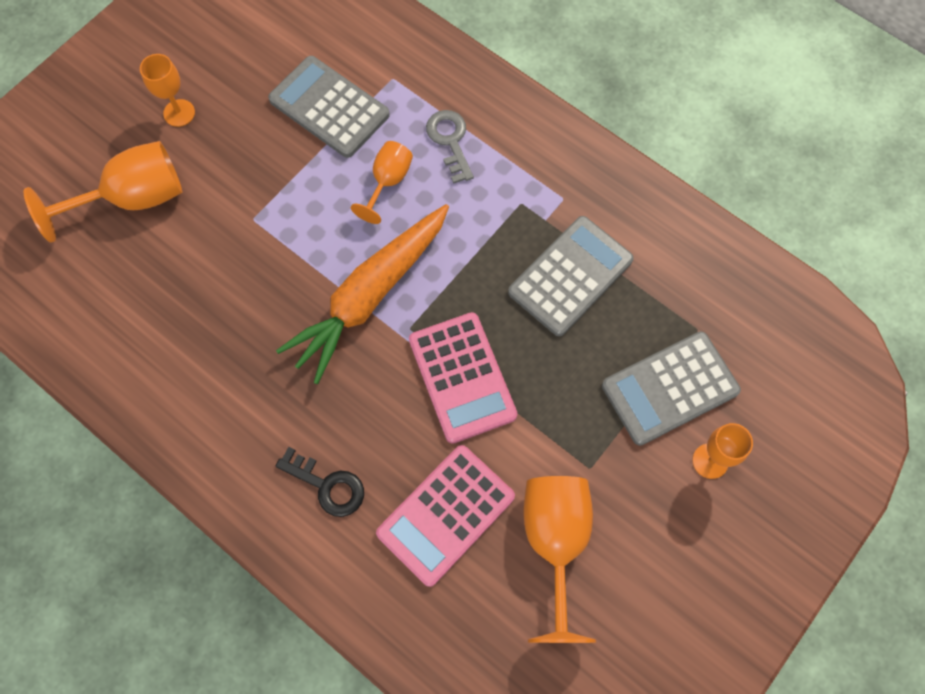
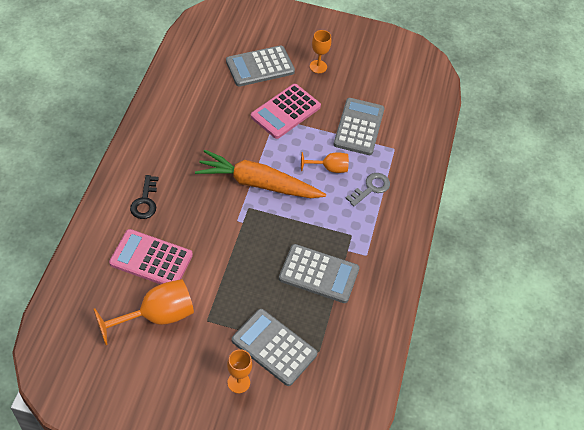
camera: 60 degrees right, 15 degrees down
orange goblet [24,141,182,243] -> grey calculator [226,45,295,87]
pink calculator [409,312,518,444] -> pink calculator moved to [251,84,321,139]

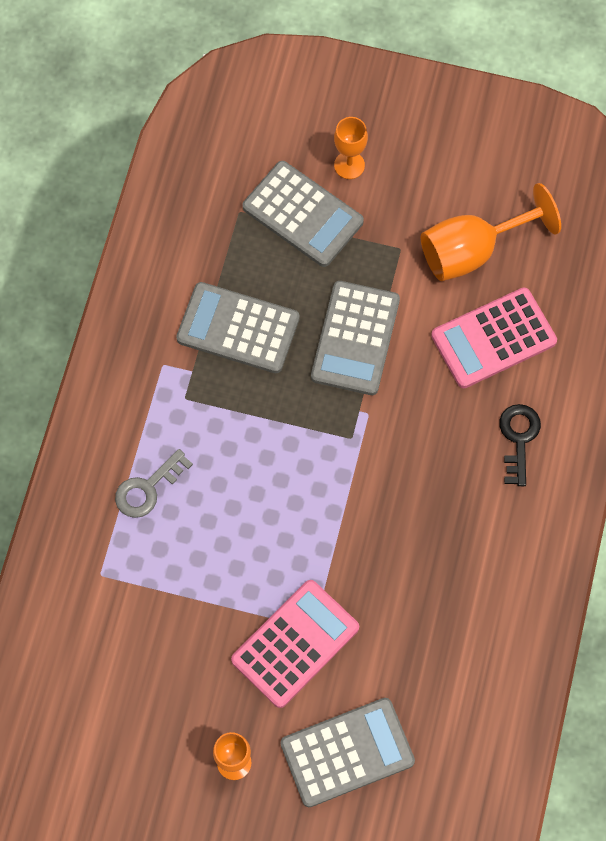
camera: 175 degrees left, 15 degrees up
pink calculator [109,229,193,284] -> pink calculator turned 135 degrees clockwise [431,287,557,388]
orange carrot [195,150,326,198] -> none
orange goblet [301,152,349,173] -> none
grey calculator [334,98,385,155] -> grey calculator moved to [311,281,400,395]

